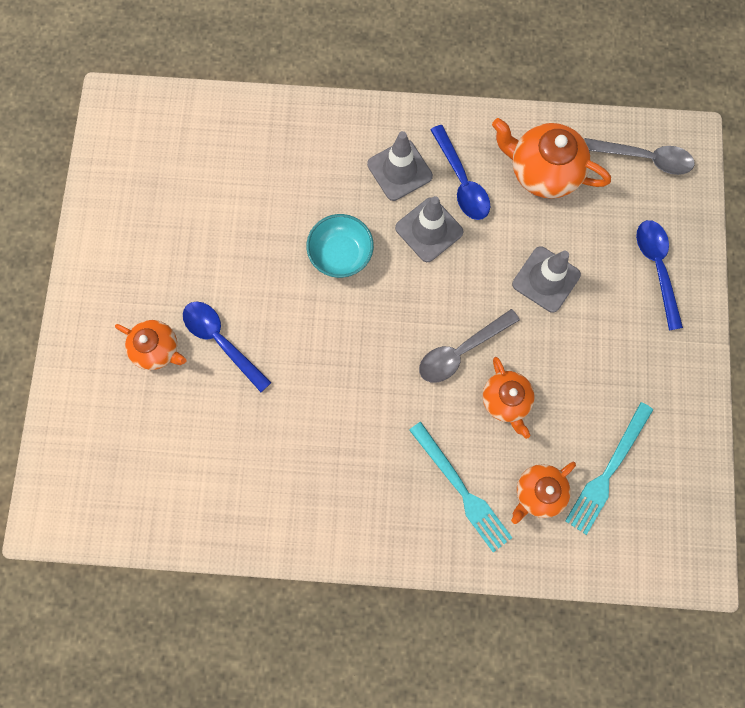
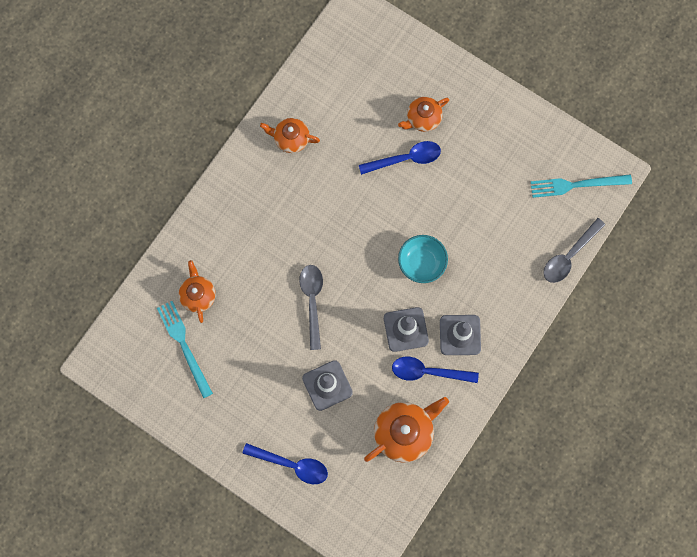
camera: 120 degrees right, 0 degrees up
turquoise fork [409,421,512,553] -> turquoise fork moved to [530,175,632,198]
orange teapot [483,357,535,439] -> orange teapot moved to [260,118,320,153]
grey spoon [584,138,695,175] -> grey spoon moved to [543,218,605,283]

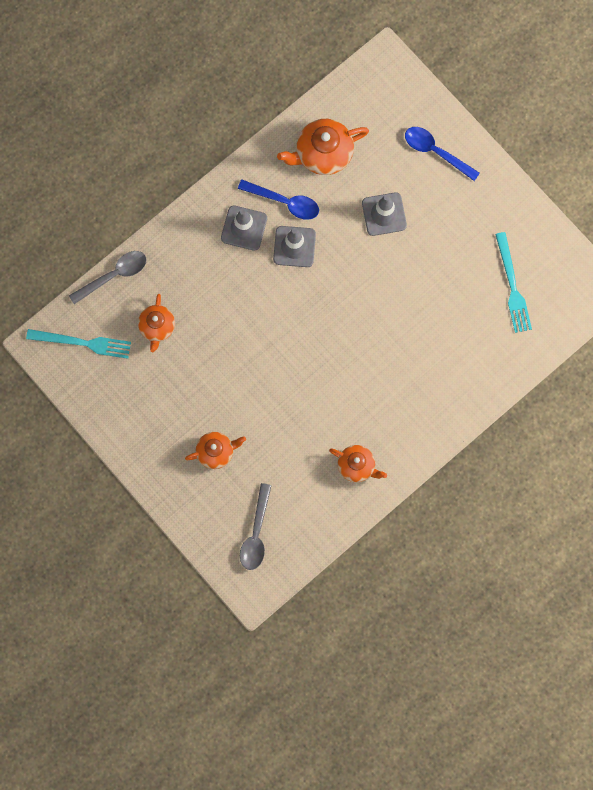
camera: 165 degrees left, 0 degrees up
orange teapot [179,260,216,323] -> orange teapot moved to [138,294,175,352]
grey spoon [299,265,323,350] -> grey spoon moved to [240,483,272,570]
blue spoon [359,141,441,175] -> none
turquoise bowl [398,235,448,283] -> none

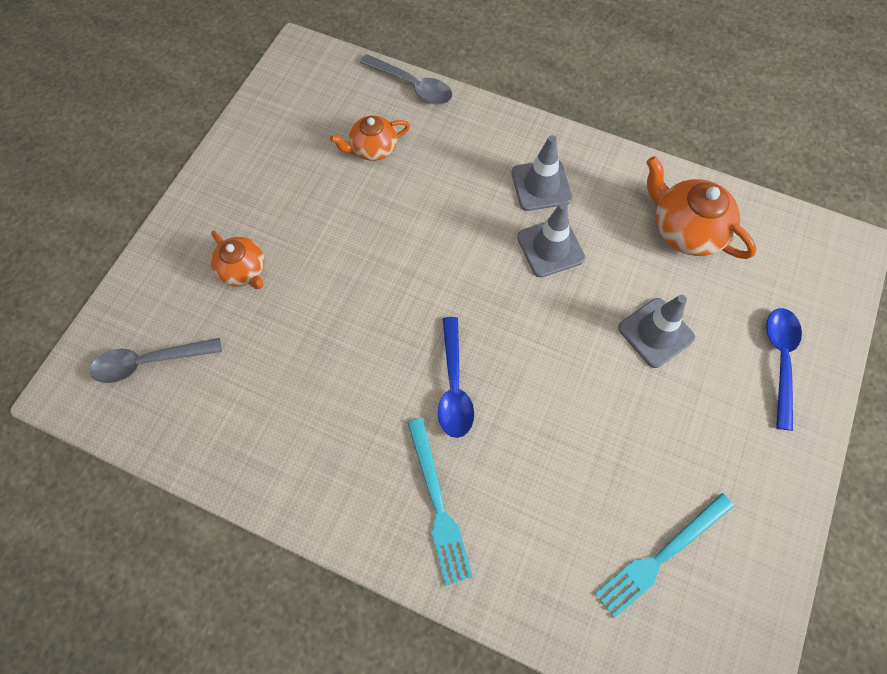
camera: 65 degrees right, 10 degrees down
turquoise fork [26,329,131,359] -> turquoise fork moved to [407,418,473,586]
blue spoon [238,179,319,220] -> blue spoon moved to [438,317,474,438]
orange teapot [329,445,387,482] -> none

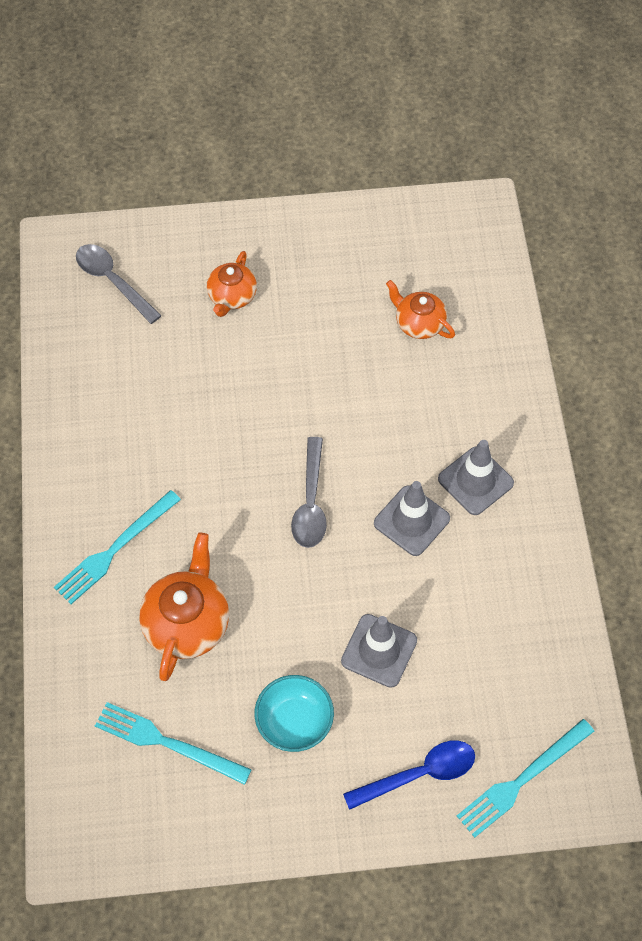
camera: 60 degrees right, 5 degrees down
grey spoon [360,54,452,104] -> grey spoon moved to [291,437,327,548]
blue spoon [438,317,474,438] -> none
orange teapot [646,156,756,259] -> orange teapot moved to [139,533,229,681]
none -> turquoise bowl [255,675,334,752]
none -> turquoise fork [457,719,594,838]

